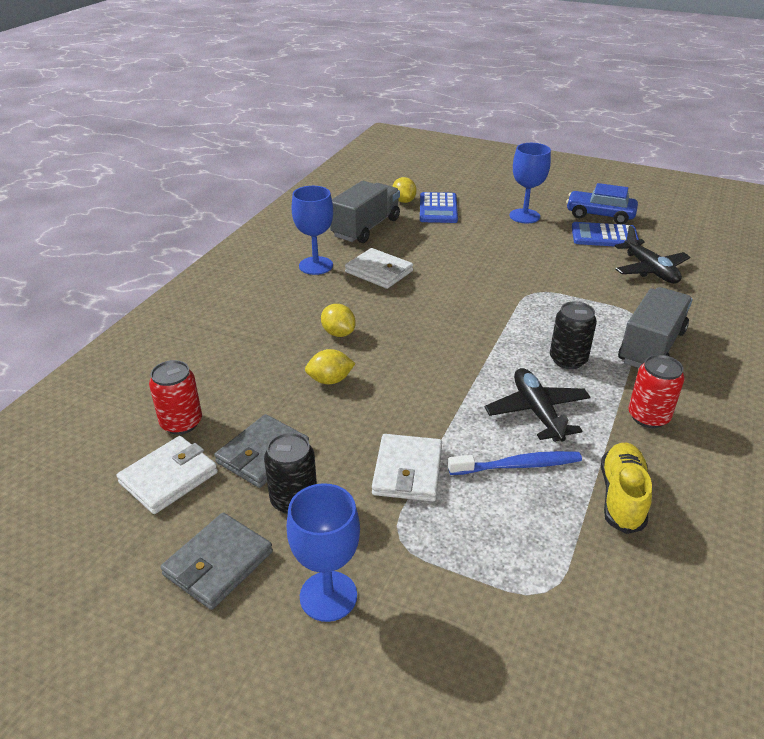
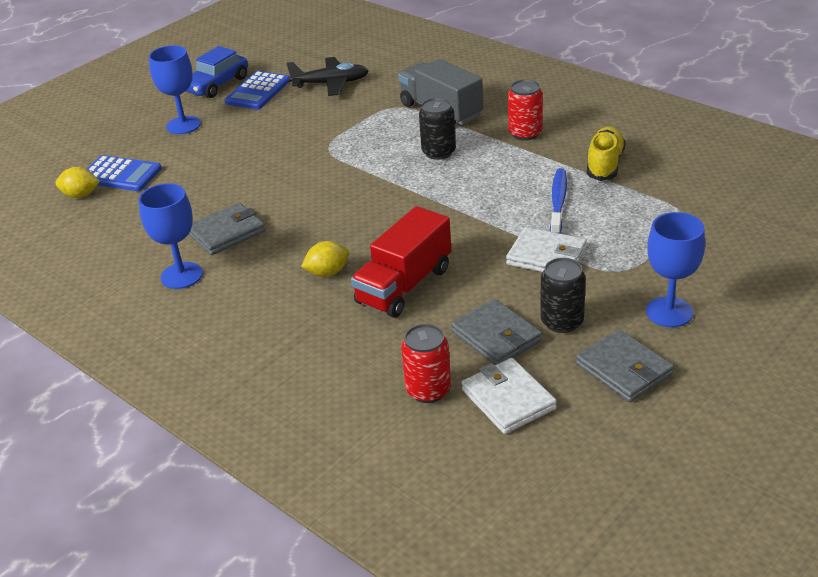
camera: 70 degrees left, 0 degrees up
yellow lemon [305,349,356,384] -> red truck [351,206,451,318]
grey truck [330,181,400,243] -> none
white wallet [345,248,413,289] -> grey wallet [189,203,265,255]
black plane [485,368,591,442] -> none
yellow shoe [601,443,652,534] -> yellow shoe turned 75 degrees clockwise [587,127,626,181]

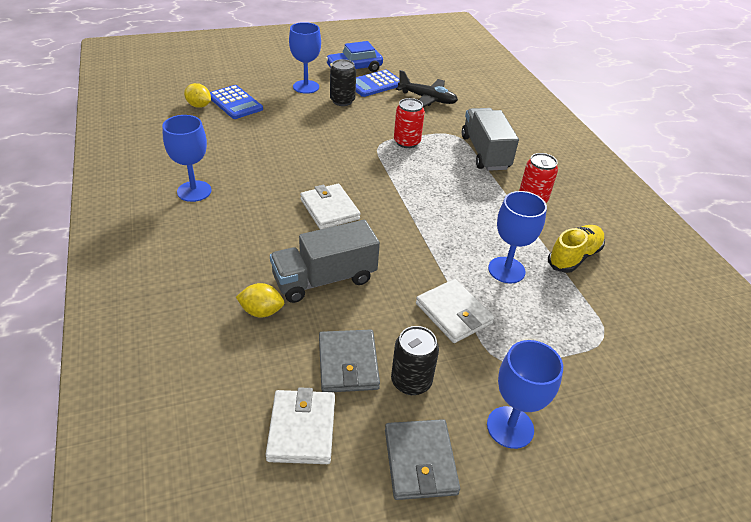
camera: 25 degrees right, 5 degrees up
grey wallet [189,203,265,255] -> none
yellow lemon [301,241,349,277] -> yellow lemon moved to [236,283,284,318]
red truck [351,206,451,318] -> grey truck [270,220,380,303]
red can [401,324,451,403] -> red can moved to [394,98,425,148]
black can [419,98,456,160] -> black can moved to [330,59,356,106]
blue toothbrush [550,168,567,234] -> blue goblet [488,191,547,283]
none -> white wallet [300,184,361,230]

